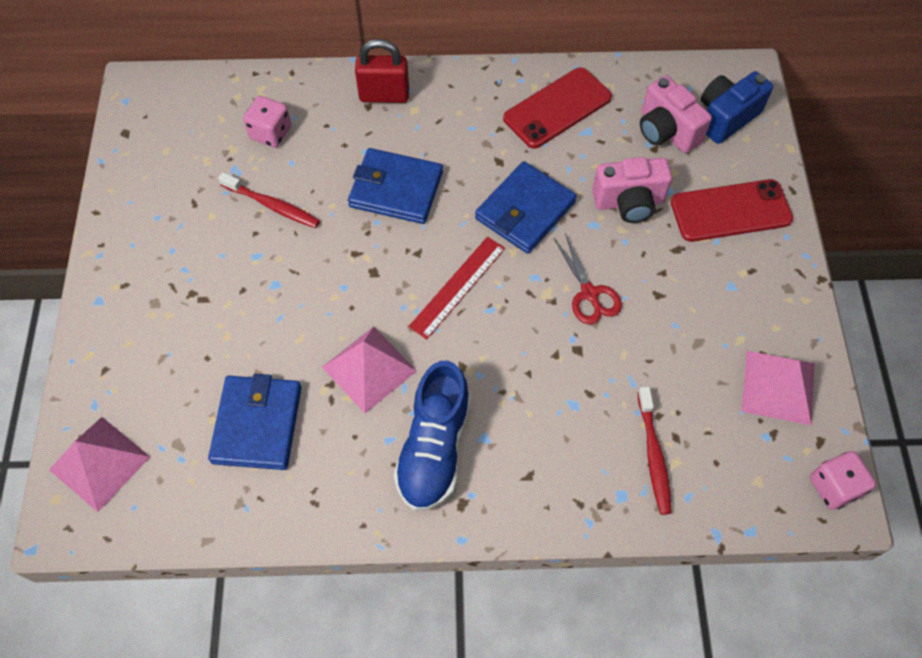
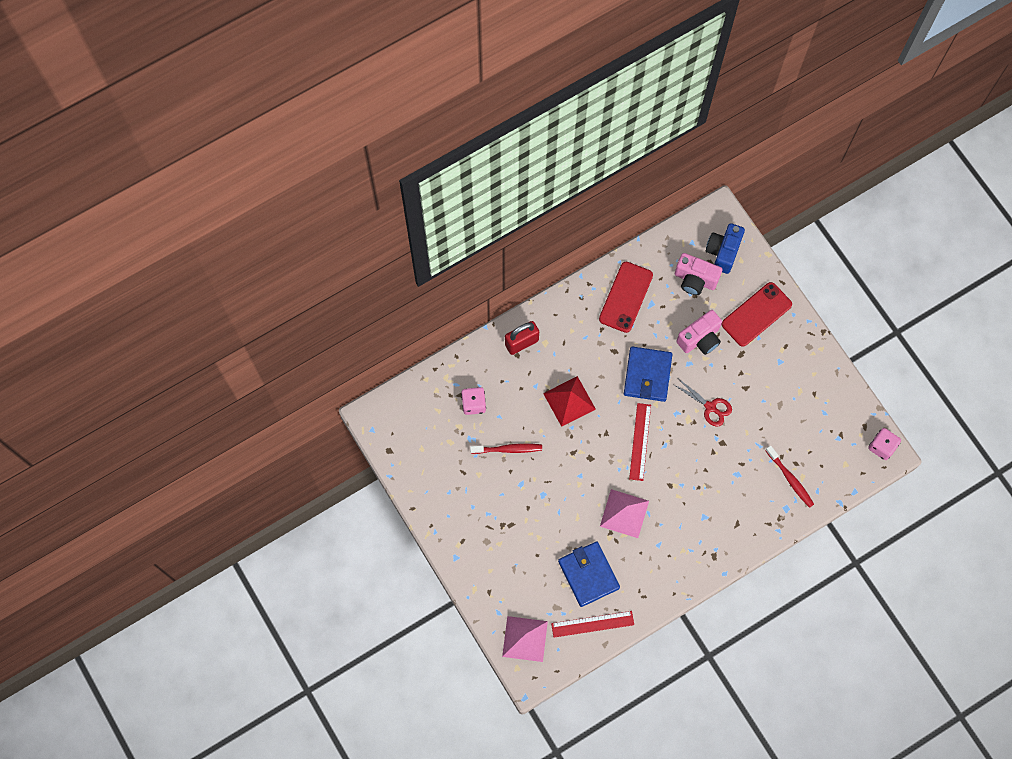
camera: 30 degrees left, 10 degrees up
blue wallet [348,148,443,224] -> red pyramid [543,376,596,427]
blue shoe [393,361,470,511] -> none
pink pyramid [741,351,815,426] -> none
none -> red ruler [551,611,634,638]

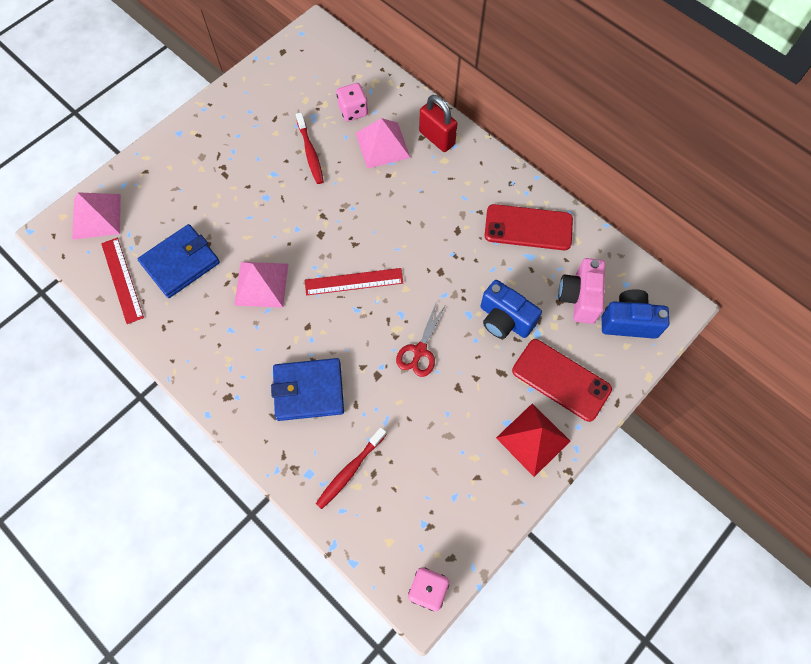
camera: 75 degrees right, 5 degrees down
red pyramid [543,376,596,427] -> red pyramid moved to [496,403,570,477]
blue wallet [624,346,672,402] -> blue wallet moved to [271,358,344,421]
pink camera [676,310,722,355] -> blue camera [481,280,542,339]
none -> pink pyramid [356,118,410,169]

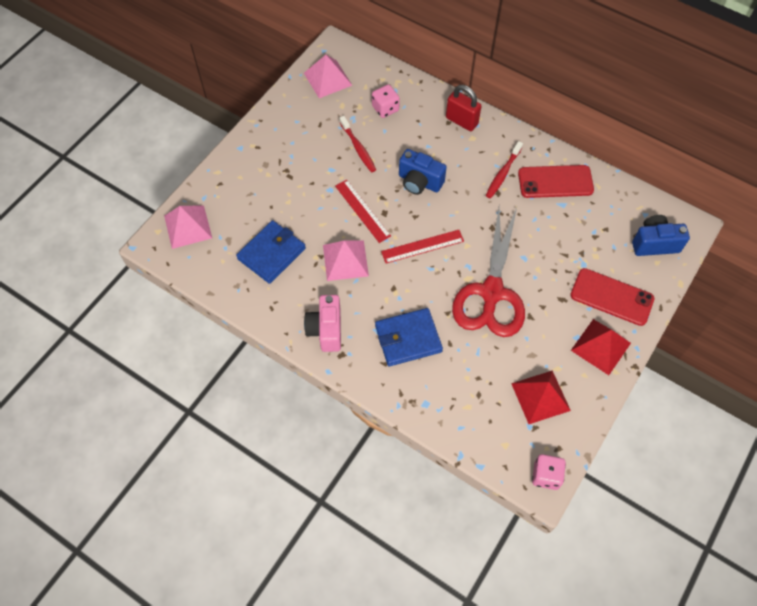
camera: 10 degrees left, 5 degrees down
red ruler [101,238,144,324] -> red ruler moved to [335,180,391,243]
red toothbrush [316,427,387,509] -> red toothbrush moved to [486,141,523,199]
pink pyramid [356,118,410,169] -> pink pyramid moved to [304,55,353,98]
red scissors [396,303,446,377] -> red scissors [452,207,525,337], size x2.20
blue camera [481,280,542,339] -> blue camera moved to [399,149,447,195]
pink camera [558,258,605,324] -> pink camera moved to [304,295,341,352]
none -> red pyramid [511,371,571,424]

